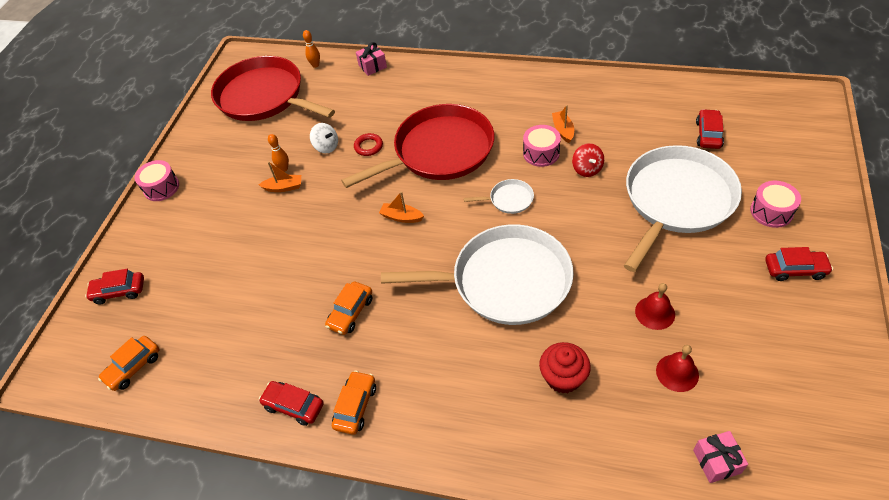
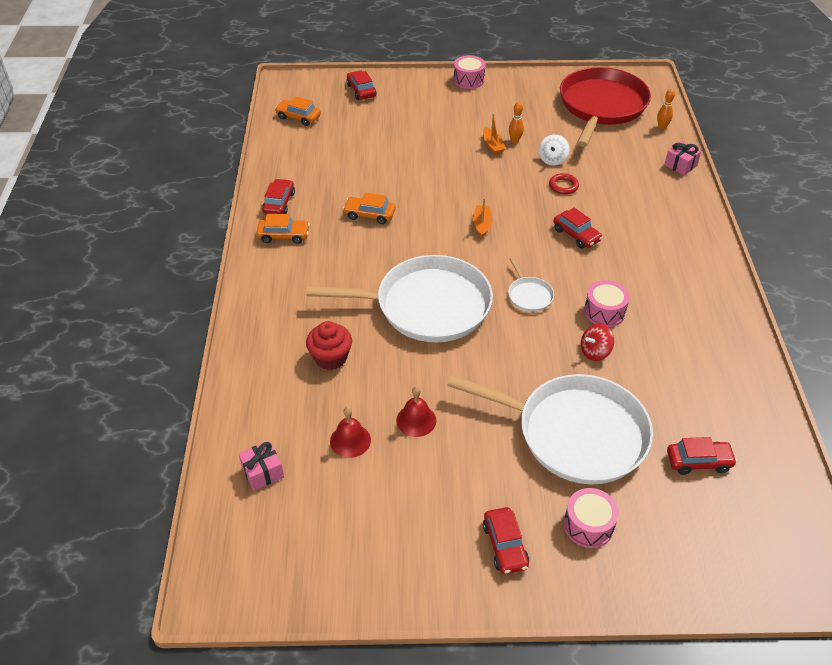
camera: 70 degrees right, 5 degrees down
red pan [341,104,494,188] -> red car [553,208,603,249]
white pan [381,224,574,325] -> white pan turned 75 degrees counterclockwise [306,255,493,342]
orange boat [552,105,574,143] -> none

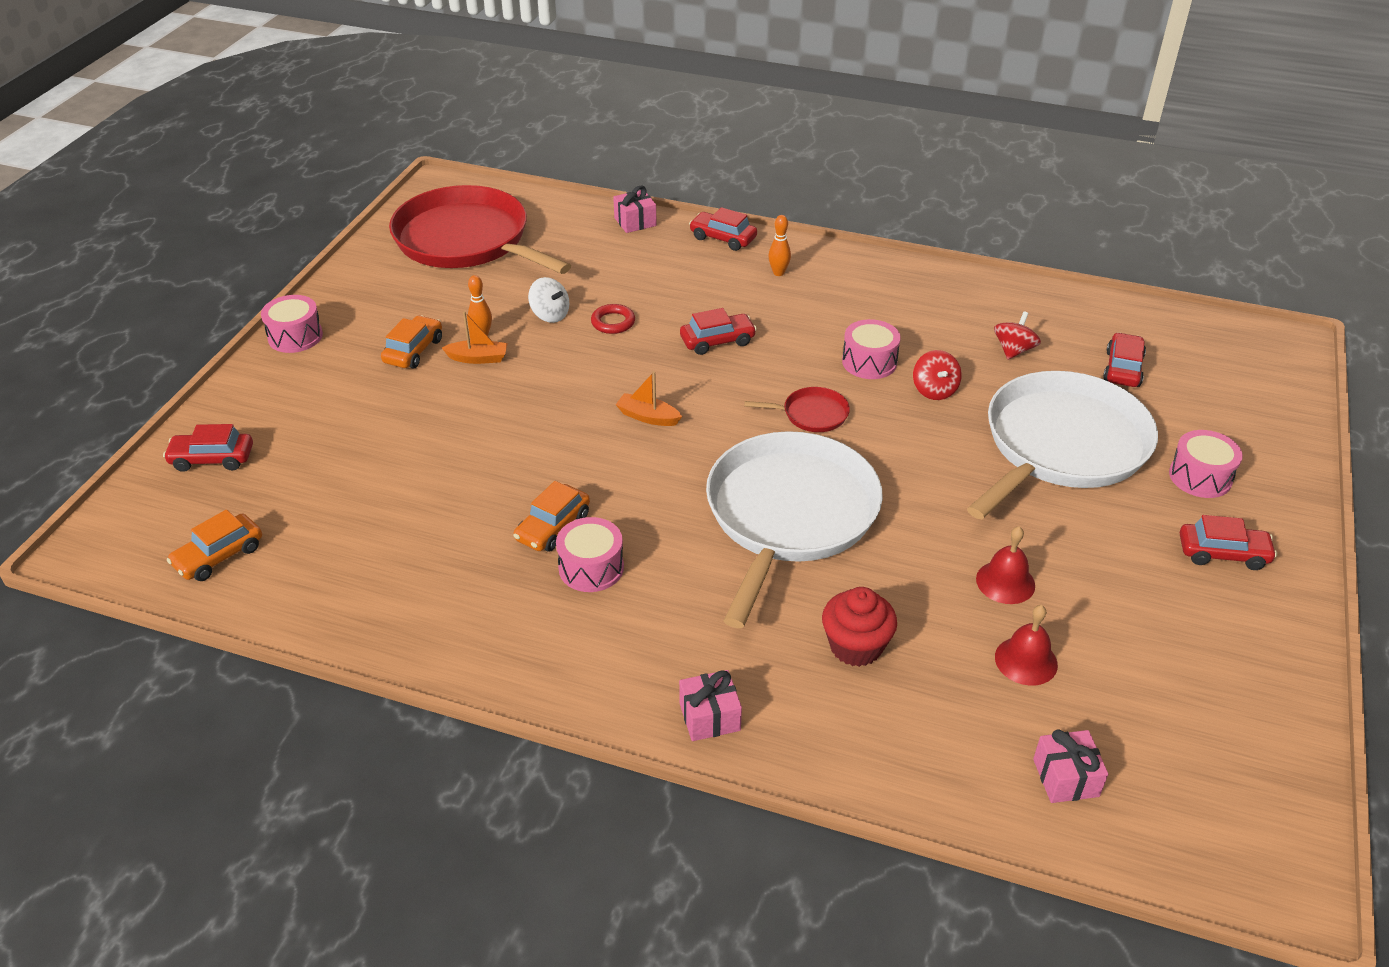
camera: 70 degrees left, 5 degrees down
orange car [256,214,310,244] -> orange car moved to [381,315,442,368]
red car [262,179,295,214] -> red car moved to [689,207,757,251]
white pan [508,257,554,312] -> red pan [744,387,850,432]
orange bowling pin [657,89,675,130] -> orange bowling pin moved to [768,215,791,276]
none -> pink drum [556,517,624,592]
none -> pink gift [679,670,742,741]
none -> red spinning top [994,311,1041,360]

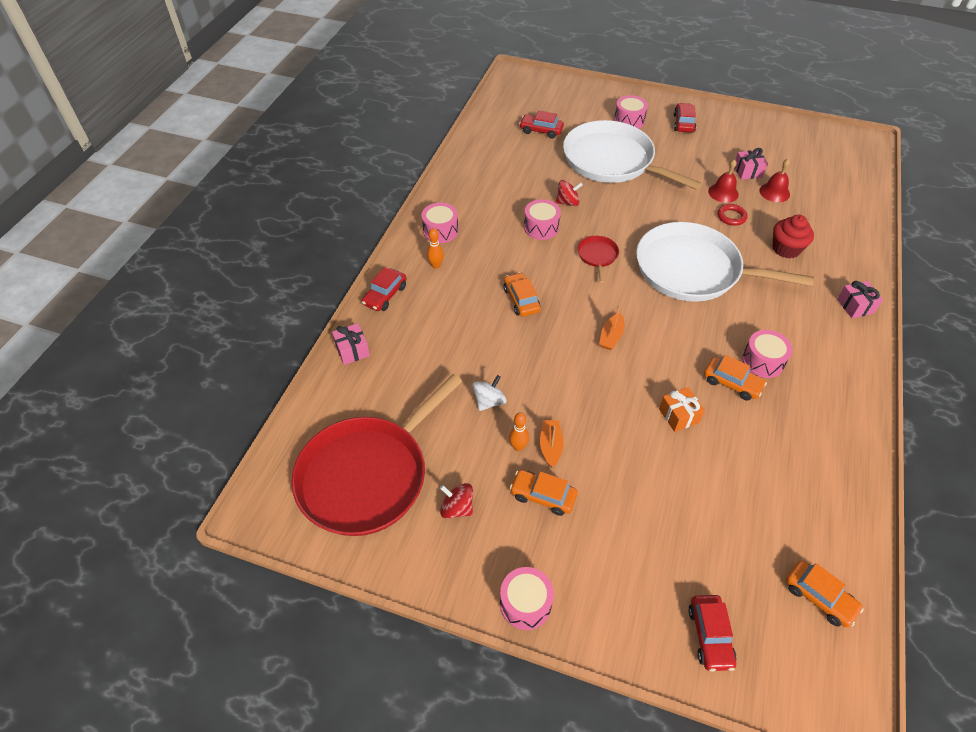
camera: 90 degrees left, 10 degrees up
red ring [591,304,635,334] -> red ring moved to [718,204,747,226]
red car [680,308,757,355] -> orange car [504,272,541,317]
red spinning top [994,311,1041,360] -> red spinning top moved to [440,483,473,519]
pink gift [1033,729,1108,803] -> pink gift moved to [735,148,768,180]
none -> pink drum [422,203,458,243]
none -> orange gift [659,387,705,432]

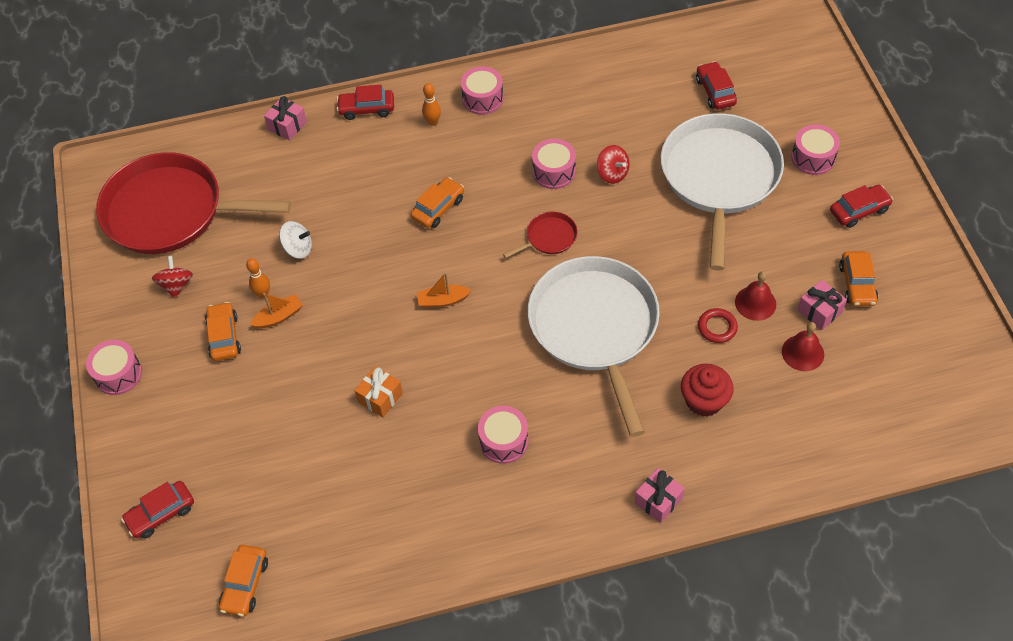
camera: 60 degrees right, 5 degrees up
orange car [704,355,767,401] -> orange car moved to [839,251,878,307]

